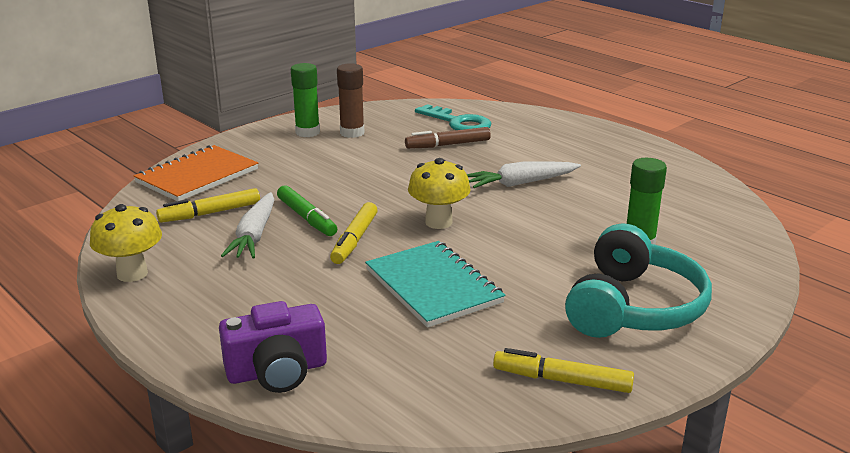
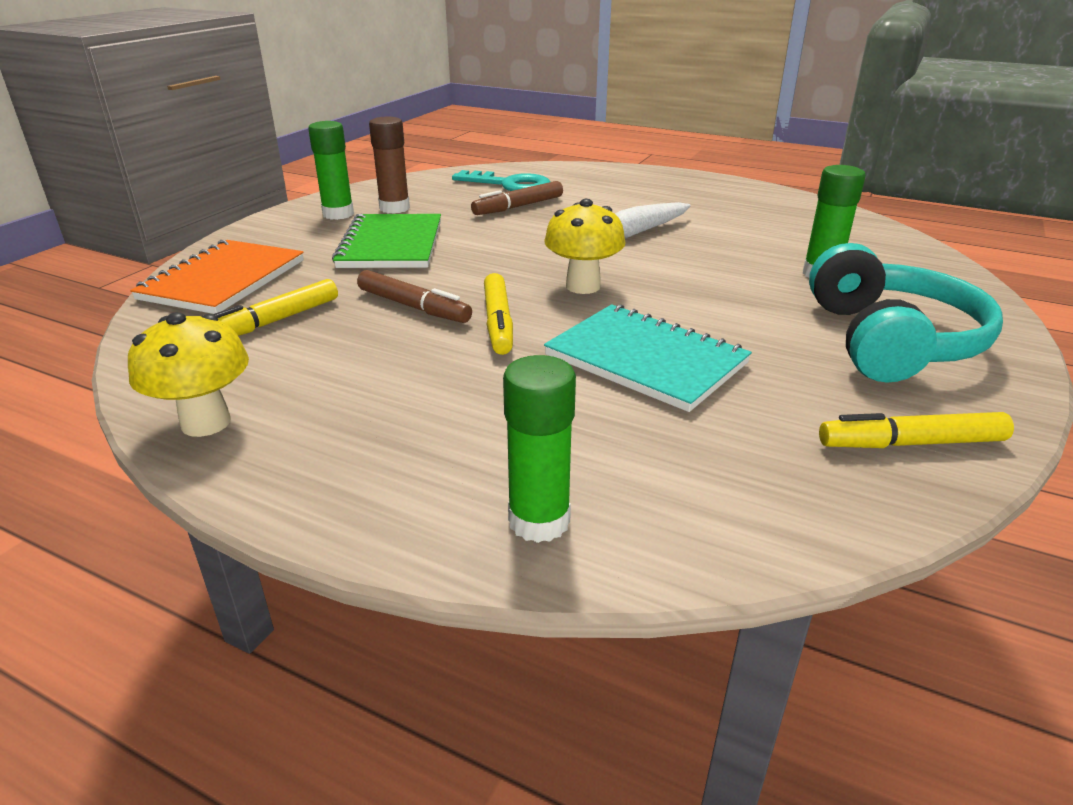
camera: 20 degrees left, 5 degrees up
purple camera [219,301,327,393] -> green glue stick [503,355,576,543]
white carrot [221,192,274,258] -> none
green marker [277,185,337,236] -> brown marker [357,270,472,323]
none -> green notebook [332,214,441,268]

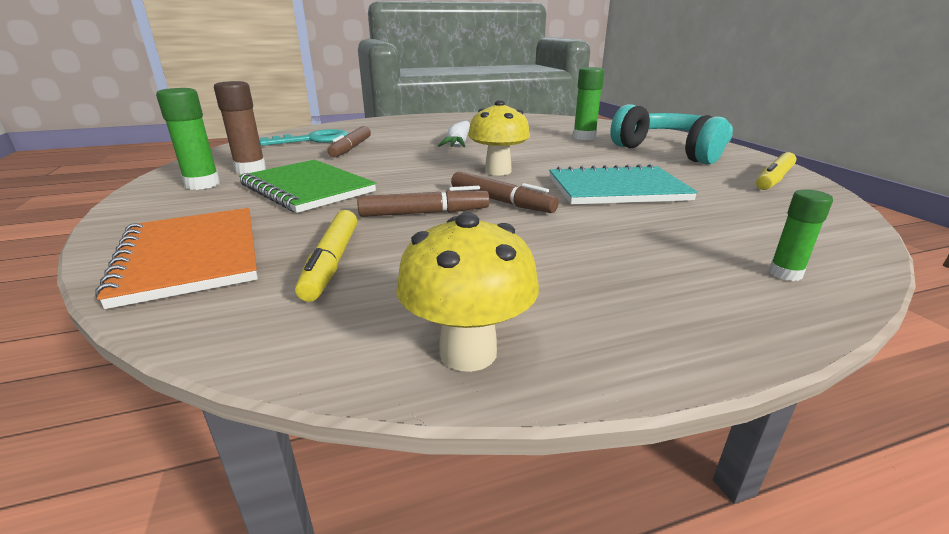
camera: 45 degrees left, 5 degrees down
yellow marker [484,273,513,355] -> brown marker [451,172,559,213]
green glue stick [503,355,576,543] -> green glue stick [769,189,833,281], size x0.61

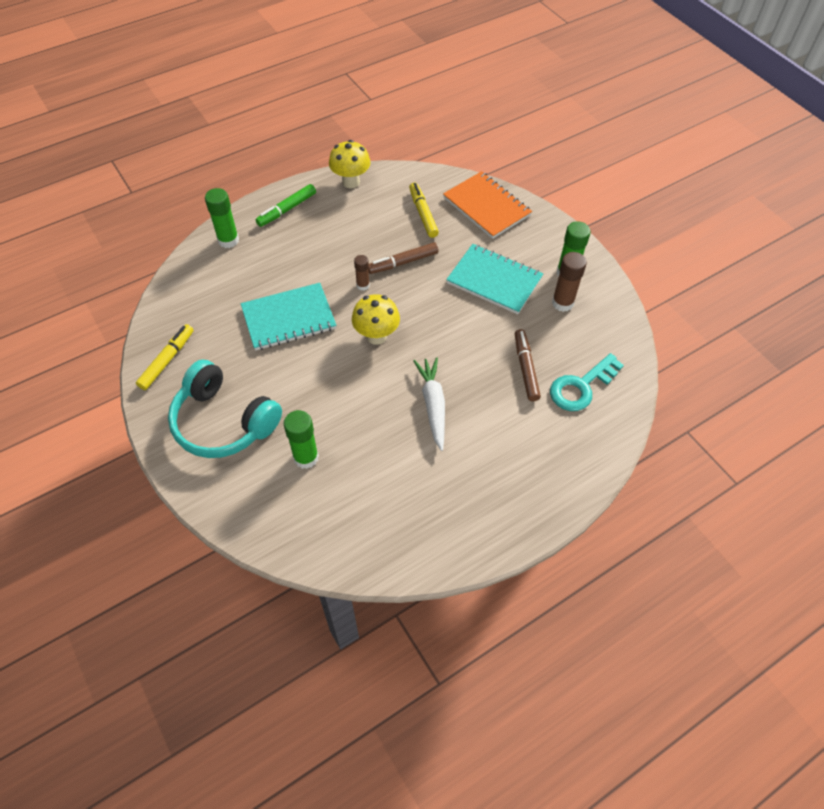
camera: 165 degrees right, 30 degrees up
green notebook [239,160,376,213] -> turquoise notebook [446,244,543,314]
brown marker [451,172,559,213] -> brown glue stick [354,255,370,291]
green glue stick [769,189,833,281] -> green glue stick [205,188,239,248], size x1.64
none -> green marker [256,184,316,227]

